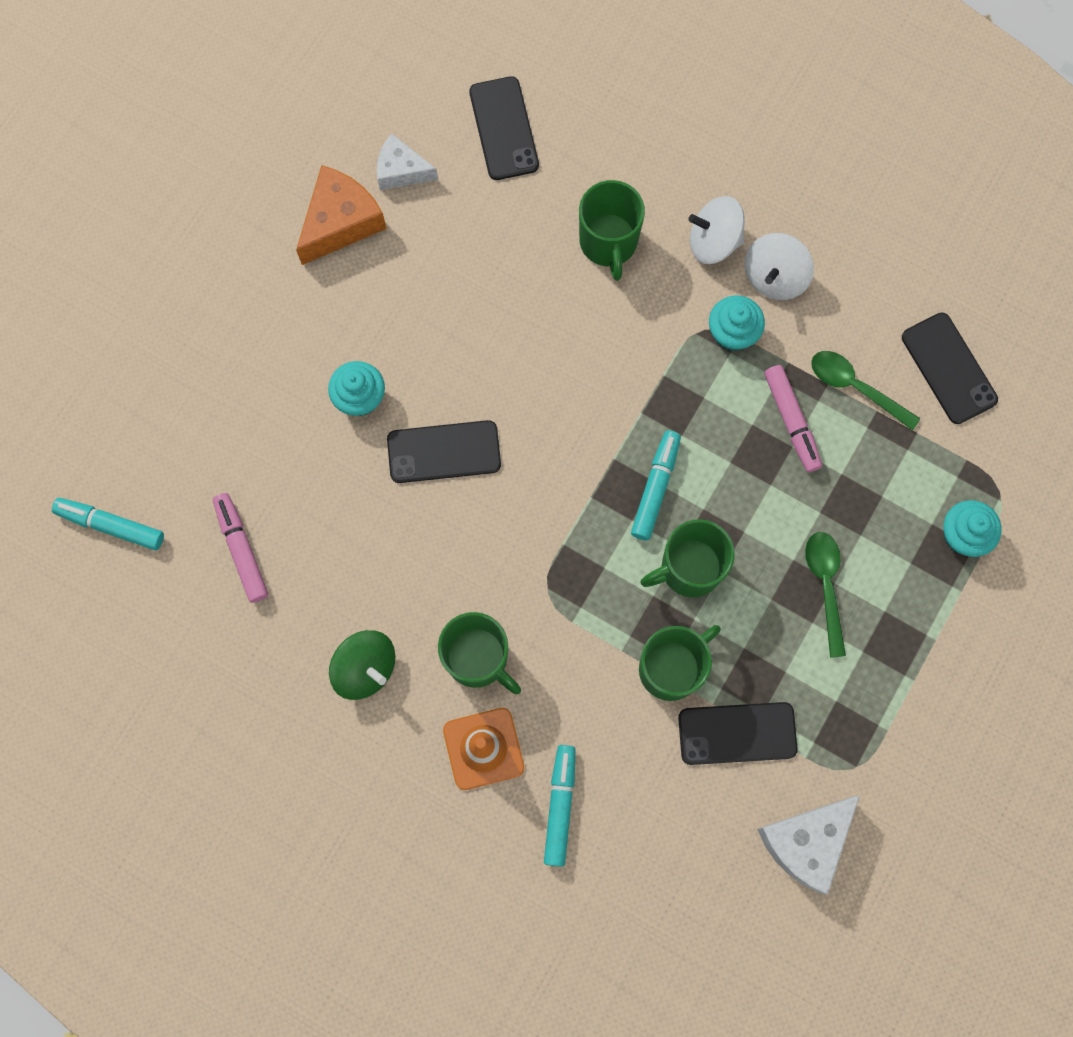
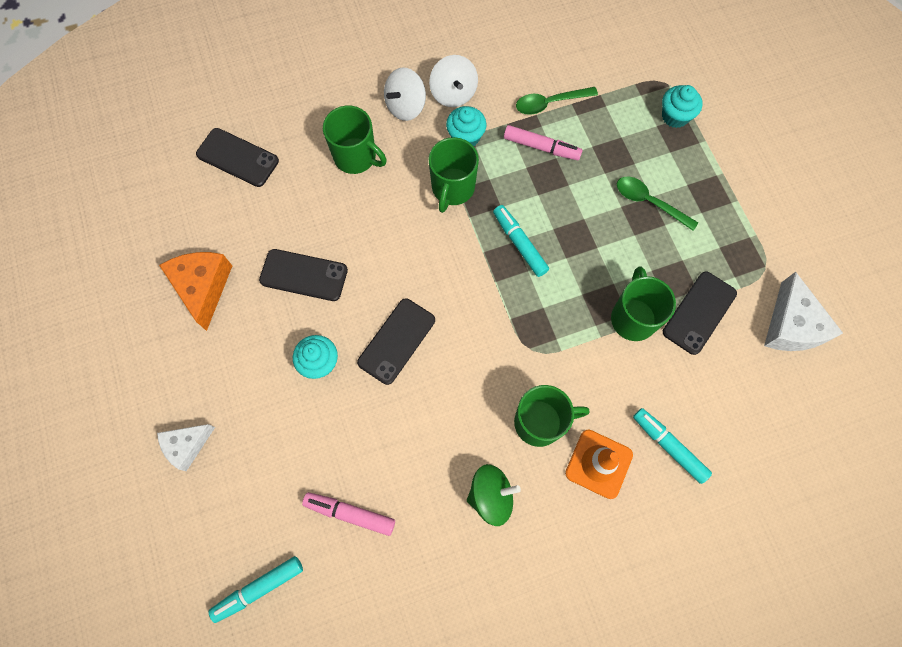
camera: 50 degrees left, 5 degrees down
white cheese [377,133,438,190] -> white cheese moved to [157,424,215,471]
green mug [640,519,735,597] -> green mug moved to [429,137,479,213]
black phone [902,313,998,424] -> black phone moved to [259,249,348,301]

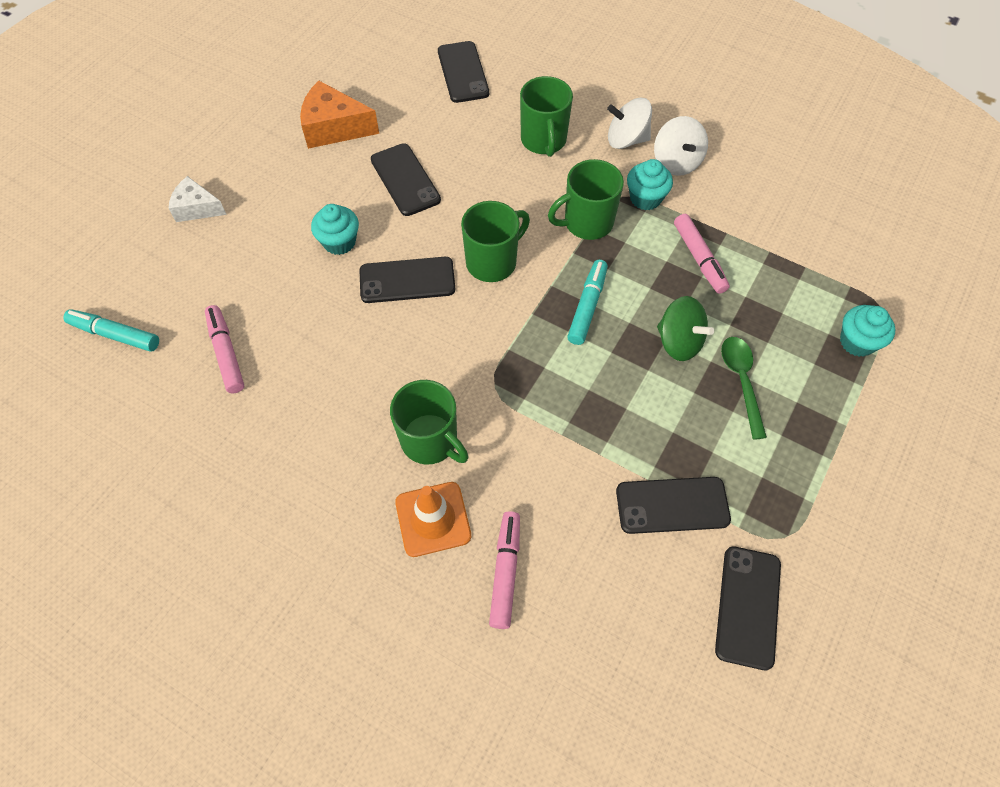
camera: 50 degrees right, 10 degrees down
orange cheese [159,252,232,331] -> orange cheese turned 120 degrees counterclockwise [300,81,379,149]
white spinning top [429,55,478,107] -> white spinning top turned 45 degrees counterclockwise [654,116,708,176]
green spinning top [467,464,521,526] -> green spinning top moved to [657,296,714,361]
green spoon [516,87,598,115] -> none
green mug [611,266,676,341] -> green mug moved to [461,201,530,282]
turquoise marker [633,408,712,484] -> pink marker [489,511,520,629]
white cheese [764,272,843,351] -> black phone [715,546,781,670]

